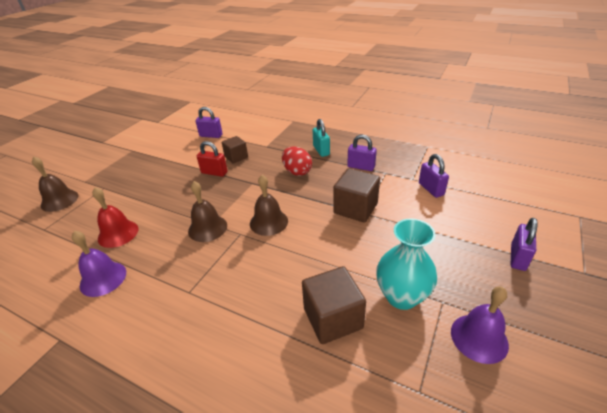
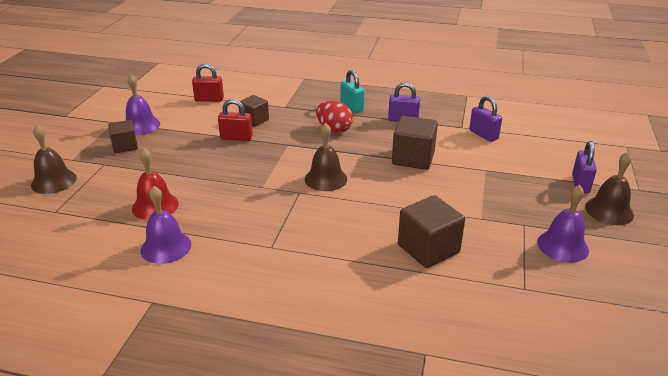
camera: 15 degrees left, 5 degrees down
brown bell [188,181,227,242] -> brown bell moved to [585,152,634,225]
purple padlock [195,107,222,138] -> red padlock [192,64,224,102]
turquoise vase [376,218,437,310] -> none
none -> brown cube [108,120,138,153]
none -> purple bell [125,74,160,135]

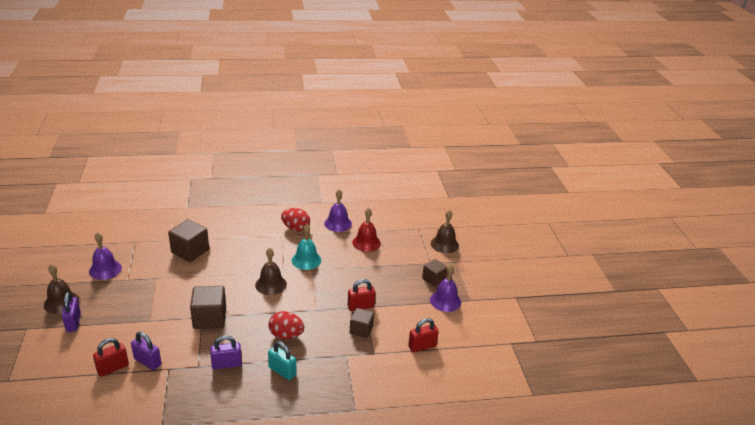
camera: 155 degrees right, 0 degrees up
none -> red padlock [93,338,129,377]
none -> red egg [281,208,310,231]
none -> turquoise bell [292,224,321,270]

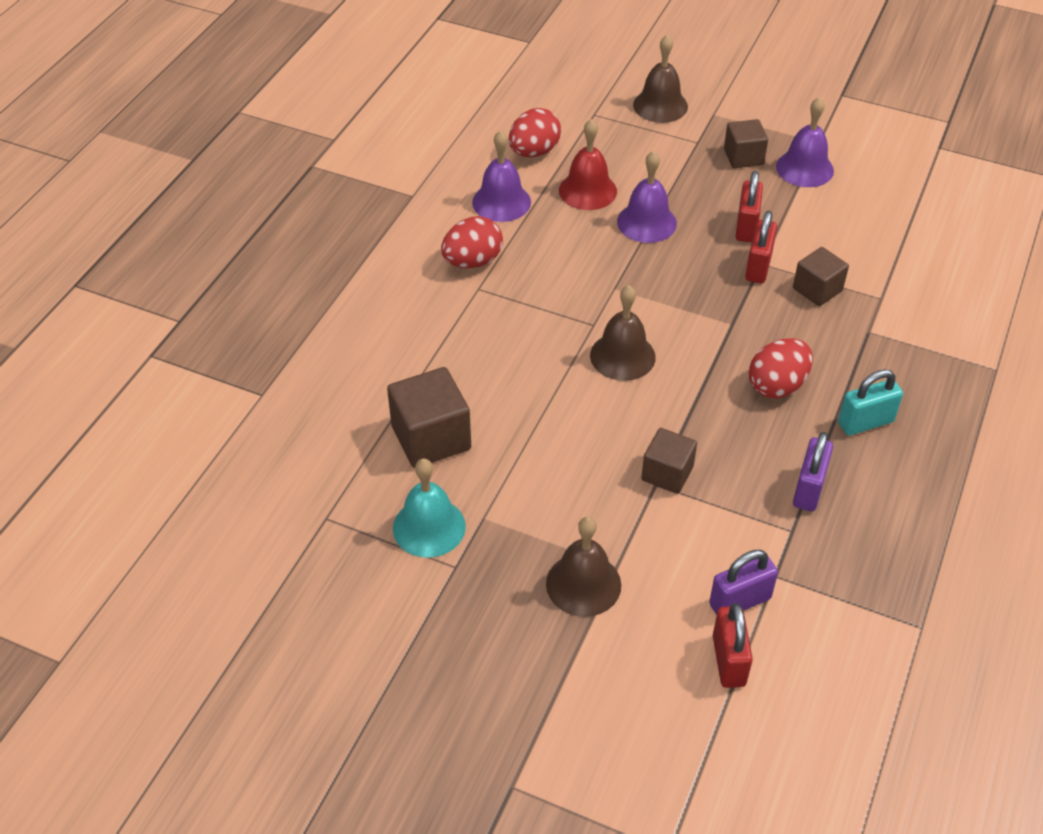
camera: 55 degrees left, 15 degrees up
brown bell [44,264,79,314] -> brown bell moved to [546,517,621,617]
purple padlock [62,292,81,332] -> none
purple bell [89,232,122,280] -> purple bell moved to [617,151,677,243]
brown cube [190,286,226,329] -> brown cube [641,428,697,494], size x0.64
turquoise bell [292,224,321,270] -> turquoise bell moved to [393,458,466,558]
red padlock [408,318,439,352] -> red padlock moved to [736,171,763,242]
none -> red egg [509,108,561,157]

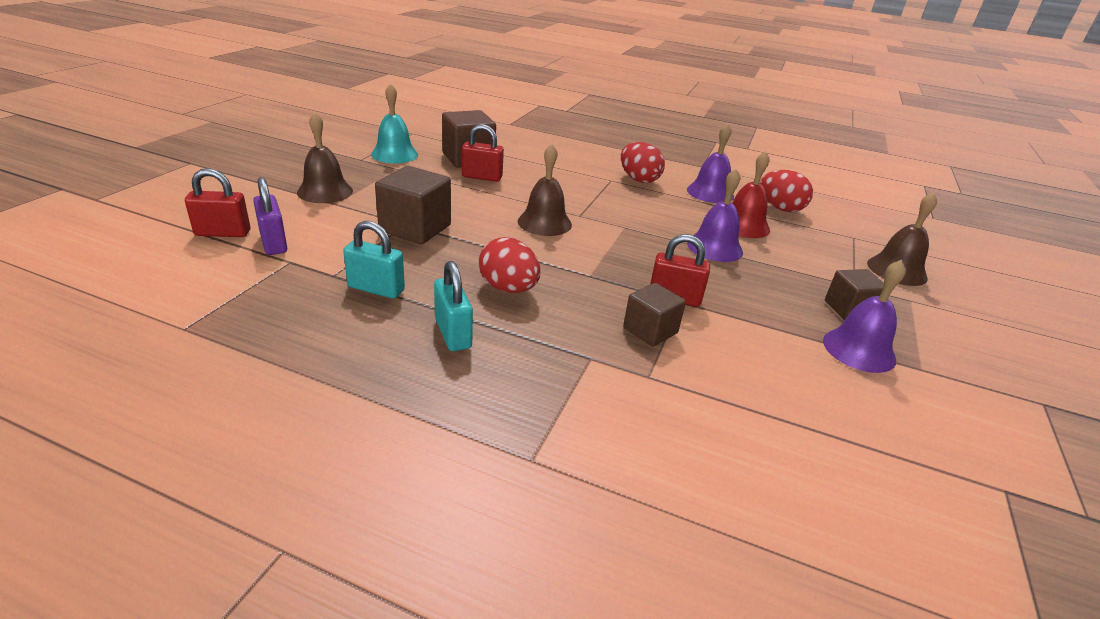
camera: 85 degrees right, 15 degrees down
brown cube [641,428,697,494] -> brown cube [375,166,451,244], size x1.57
red padlock [736,171,763,242] -> red padlock moved to [462,124,504,182]
purple padlock [793,432,833,512] -> turquoise padlock [343,221,405,299]

